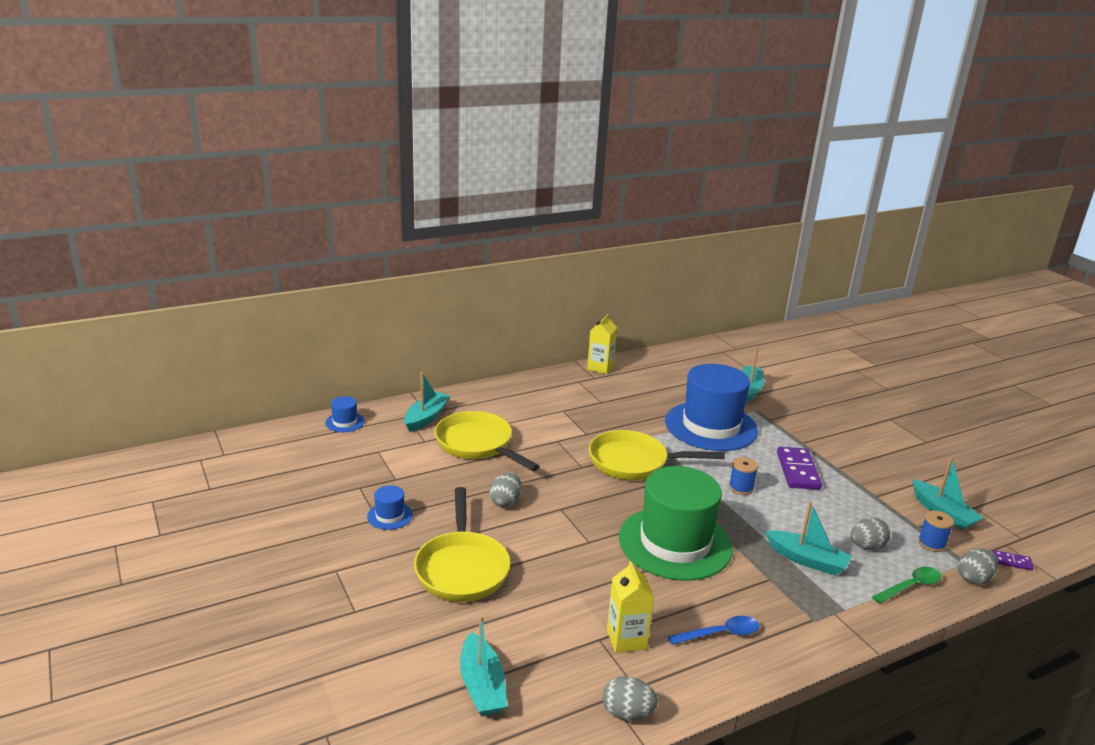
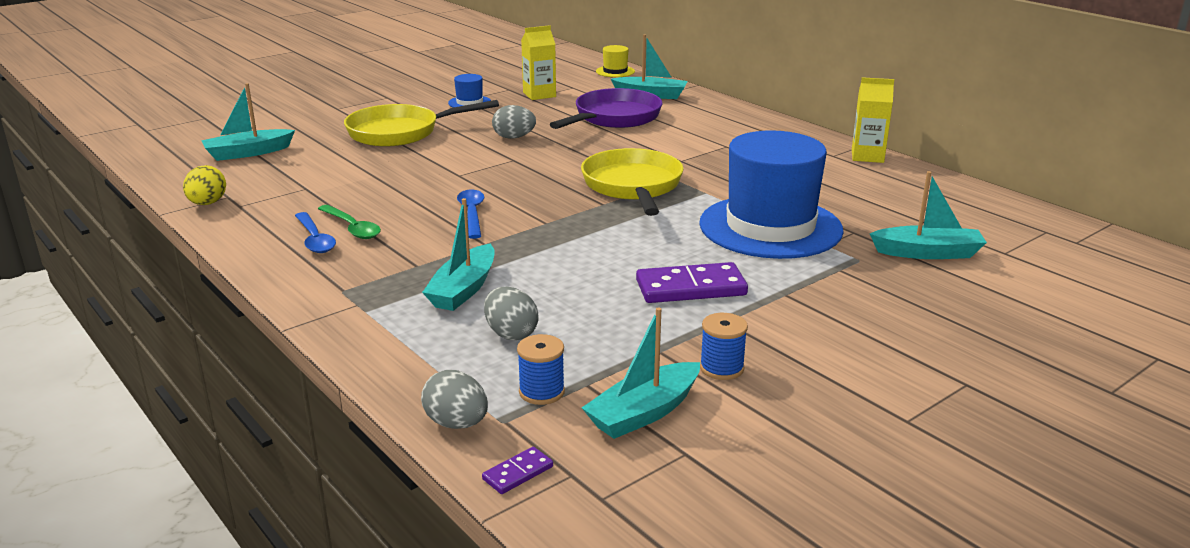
camera: 80 degrees right, 0 degrees up
blue hat [325,396,365,432] -> yellow hat [596,45,635,77]
yellow pan [435,411,540,471] -> purple pan [550,88,663,129]
grey egg [603,676,658,720] -> yellow egg [183,165,226,205]
yellow carton [607,561,654,653] -> yellow carton moved to [521,25,556,100]
green hat [619,466,733,581] -> blue spoon [457,190,484,239]
blue spool [729,457,758,495] -> blue spool moved to [700,313,748,380]
green spoon [872,567,941,604] -> green spoon moved to [318,205,381,239]
purple domino [993,550,1034,571] -> purple domino turned 45 degrees clockwise [482,447,553,494]

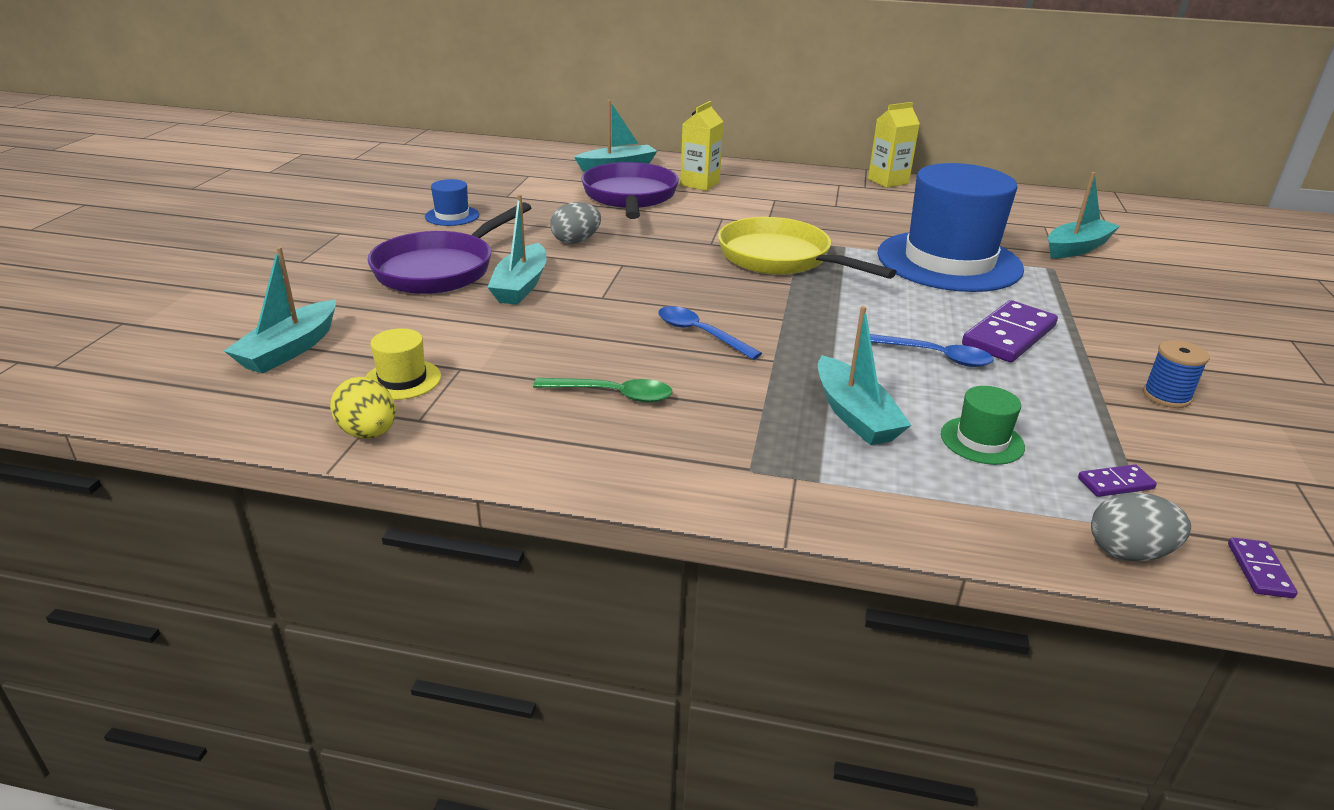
camera: 40 degrees left, 5 degrees up
blue spoon [295,212,336,253] -> blue spoon moved to [870,334,994,367]
yellow pan [344,100,499,147] -> purple pan [368,202,532,294]
grey egg [484,287,539,340] -> green hat [941,386,1025,465]
blue spool [517,334,565,405] -> purple domino [1078,464,1157,497]
yellow carton [521,25,556,100] -> yellow carton moved to [680,101,724,191]
turquoise boat [582,307,700,439] -> turquoise boat moved to [487,194,547,305]
yellow hat [596,45,635,77] -> yellow hat moved to [365,328,441,400]

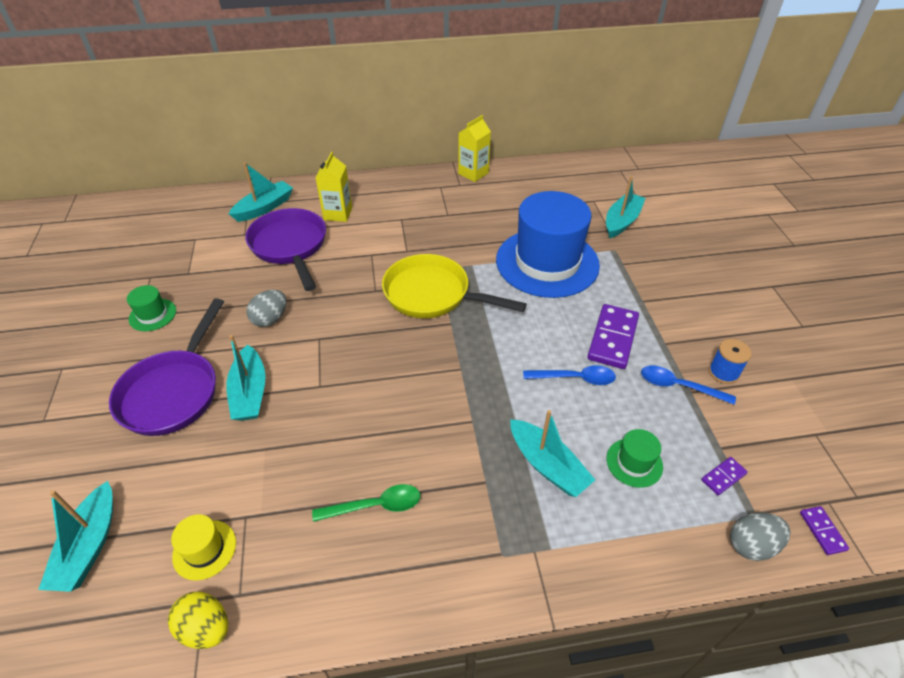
camera: 20 degrees left, 15 degrees up
blue hat [425,179,479,226] -> green hat [127,285,176,331]
blue spoon [658,306,762,360] -> blue spoon moved to [641,366,736,405]

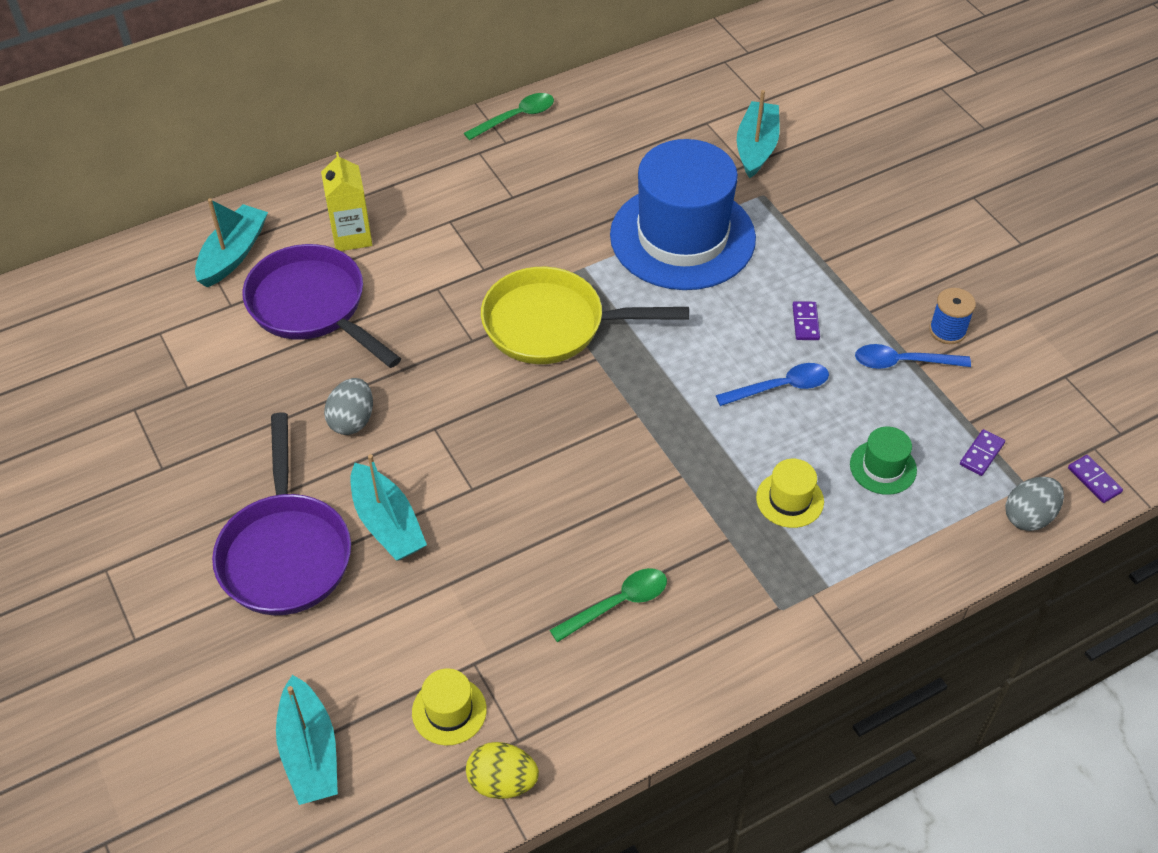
camera: 20 degrees left, 5 degrees up
green hat [127,285,176,331] -> none
yellow carton [458,115,491,182] -> green spoon [464,93,554,140]
turquoise boat [510,410,595,497] -> yellow hat [756,459,824,528]
purple domino [587,304,639,369] -> purple domino [792,301,820,340], size x0.48

